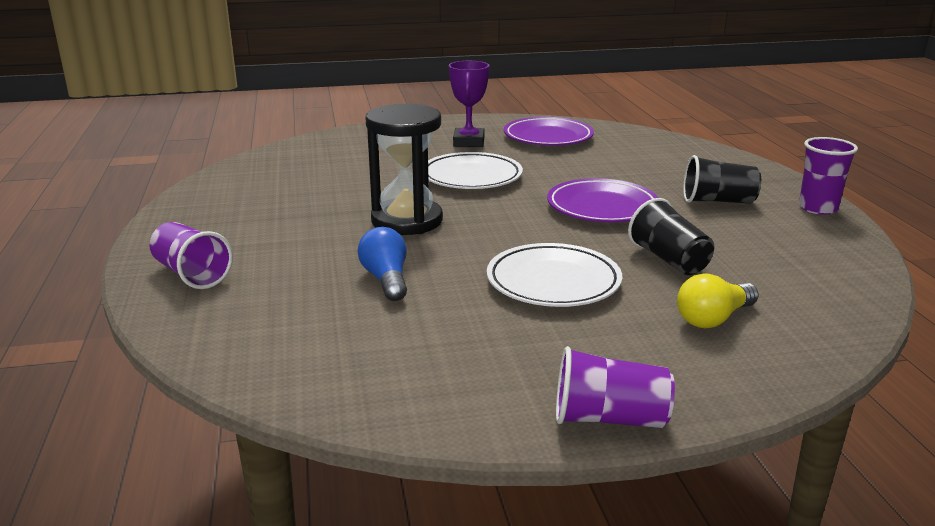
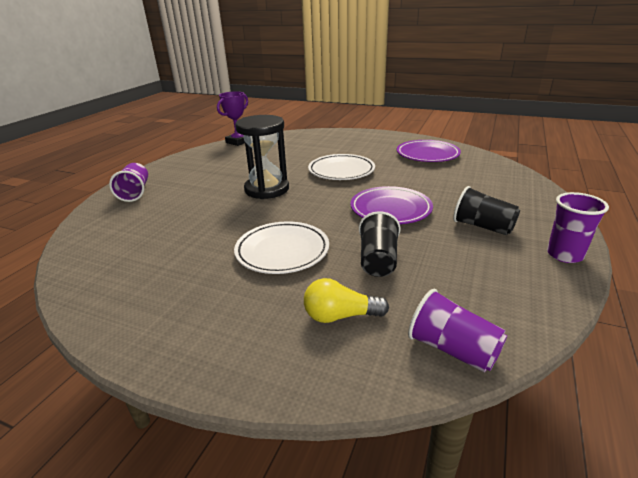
camera: 35 degrees right, 5 degrees up
blue light bulb [358,227,407,301] -> none
purple trophy [449,61,490,147] -> purple trophy moved to [217,91,248,146]
purple cup [556,346,675,428] -> purple cup moved to [408,289,507,373]

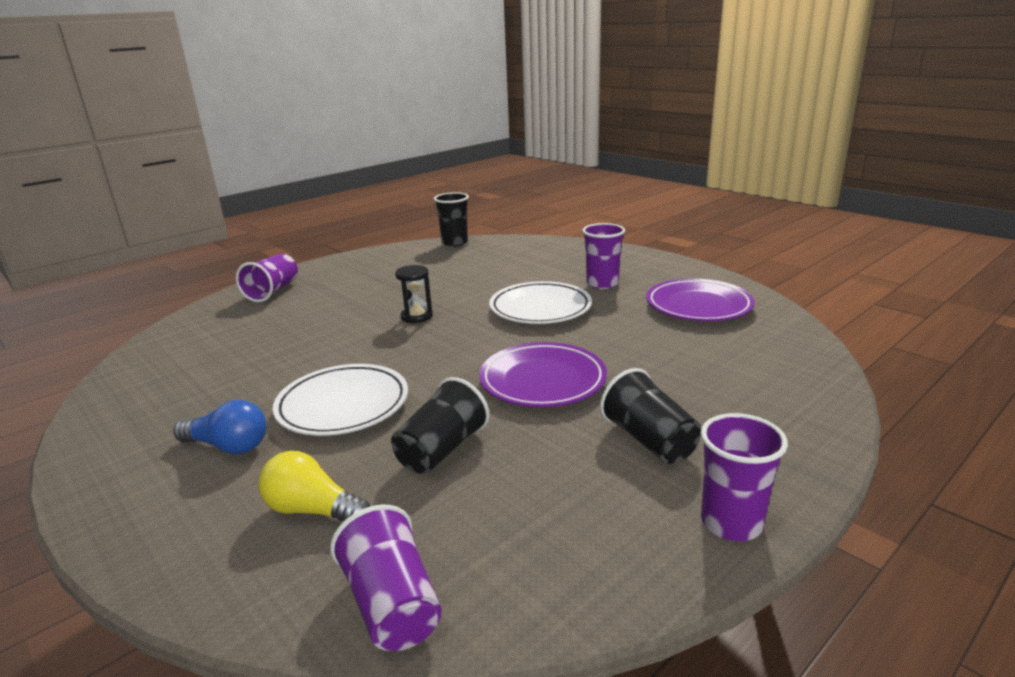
camera: 25 degrees right, 5 degrees down
purple trophy [217,91,248,146] -> black cup [434,192,469,247]
black hourglass [235,115,289,199] -> black hourglass [395,265,433,323], size x0.50
none -> blue light bulb [173,400,266,454]
none -> purple cup [582,223,625,289]

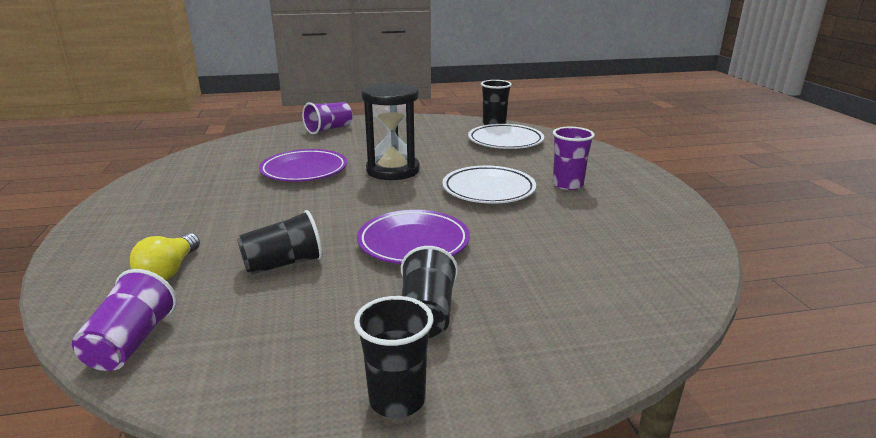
camera: 30 degrees right, 0 degrees up
blue light bulb [173,400,266,454] -> none
yellow light bulb [259,451,370,521] -> yellow light bulb turned 135 degrees counterclockwise [130,233,200,280]
white plate [273,364,408,436] -> white plate moved to [468,124,544,149]
black hourglass [395,265,433,323] -> black hourglass [362,82,420,180], size x1.99
purple plate [646,278,755,321] -> purple plate moved to [259,149,347,182]
purple cup [700,413,788,541] -> black cup [354,296,433,418]

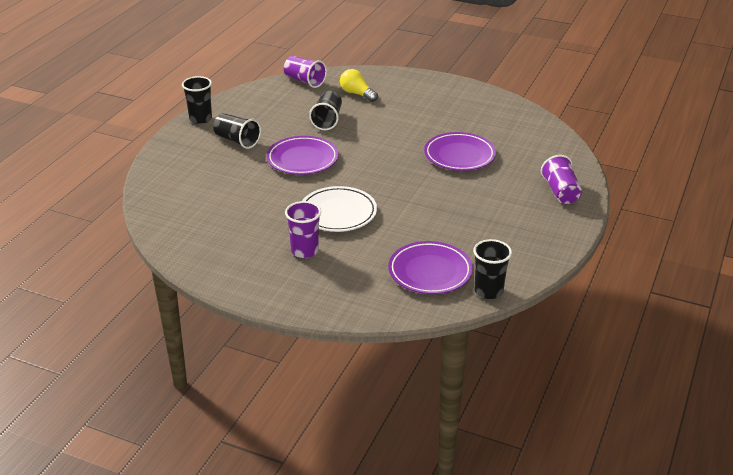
camera: 125 degrees right, 10 degrees up
black hourglass [362,82,420,180] -> none
white plate [468,124,544,149] -> purple plate [388,241,473,294]

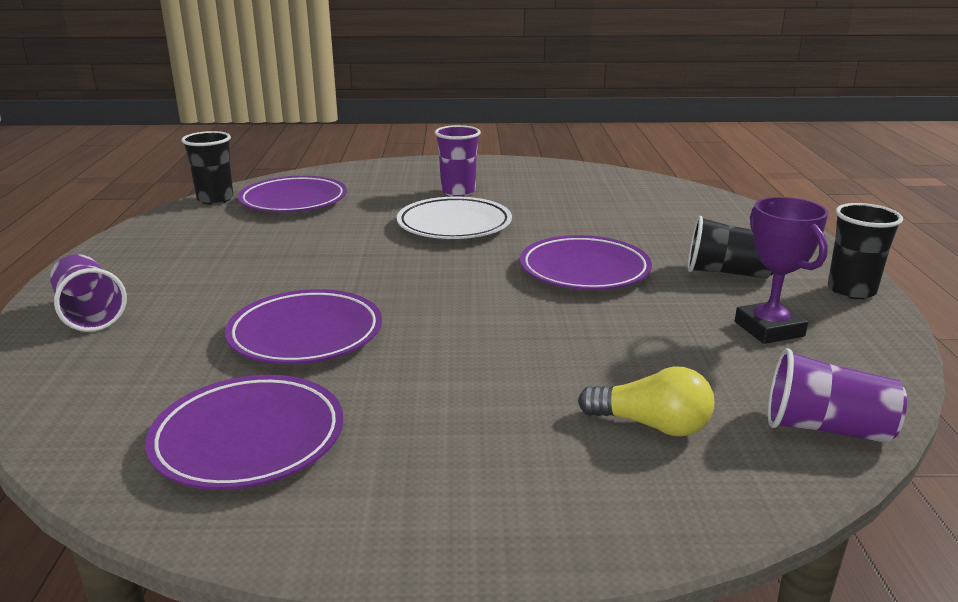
camera: 155 degrees right, 10 degrees down
black cup [309,91,342,130] -> none
none -> purple plate [145,375,344,490]
none -> purple trophy [735,197,829,344]

